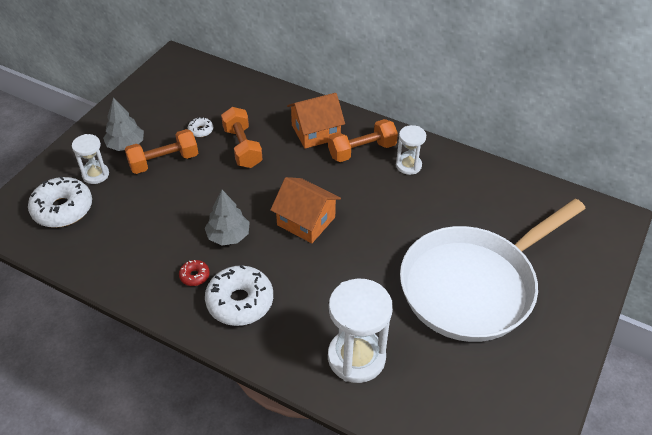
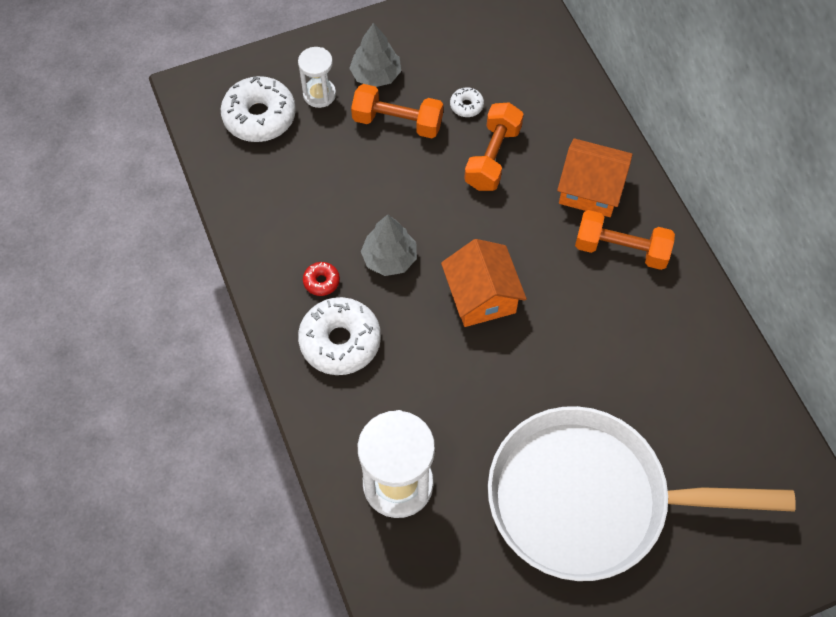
camera: 40 degrees right, 15 degrees up
white hourglass [396,125,426,175] -> none

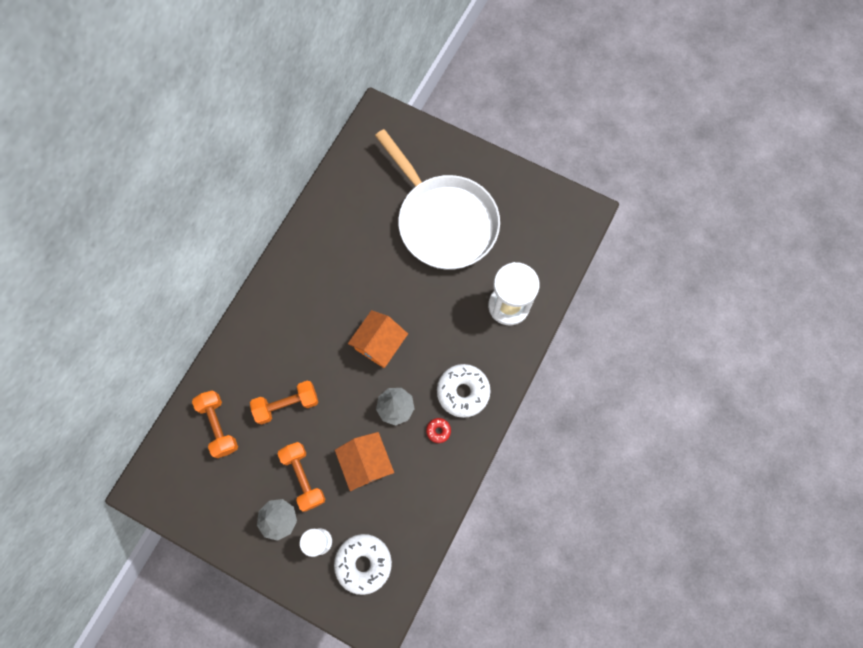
camera: 130 degrees left, 10 degrees up
white donut [450,87,484,117] -> none
orange house [557,138,633,217] -> orange house moved to [335,432,394,491]
orange dumbbell [575,210,675,270] -> orange dumbbell moved to [192,390,238,458]

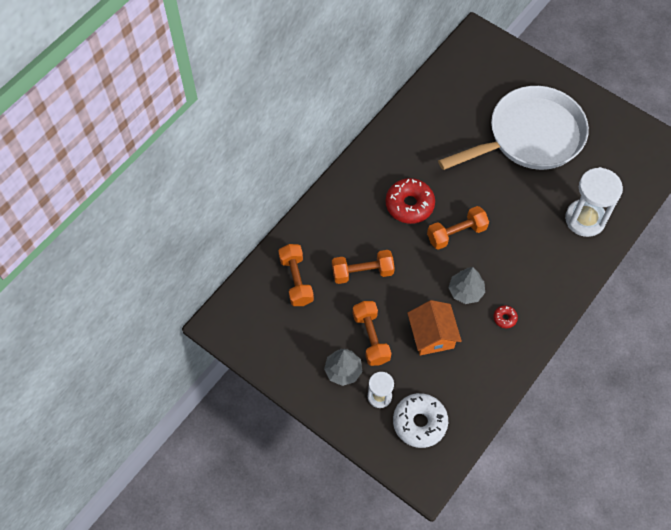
camera: 10 degrees right, 10 degrees down
orange house [348,310,408,368] -> orange dumbbell [427,206,489,250]
white pan [375,129,500,270] -> white pan turned 90 degrees counterclockwise [438,86,589,170]
white donut [437,364,490,418] -> none
none -> red donut [386,178,435,224]

